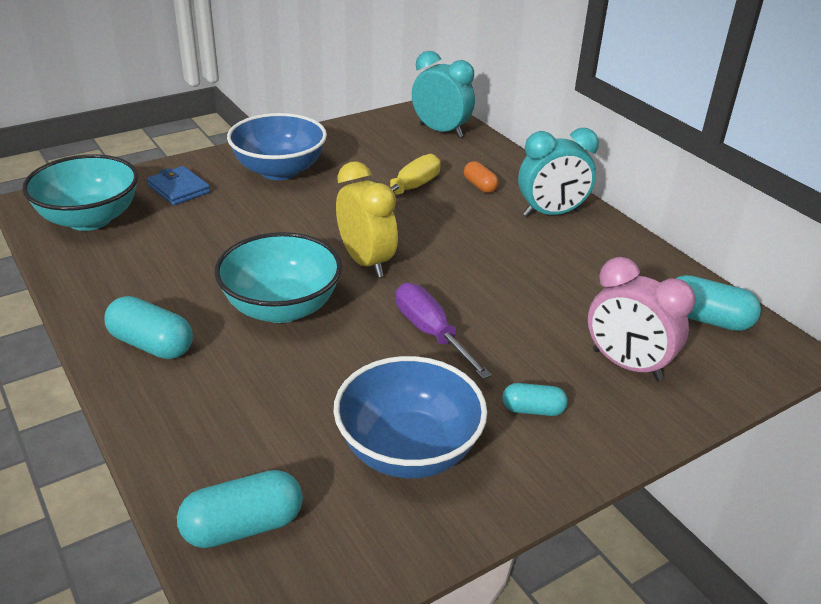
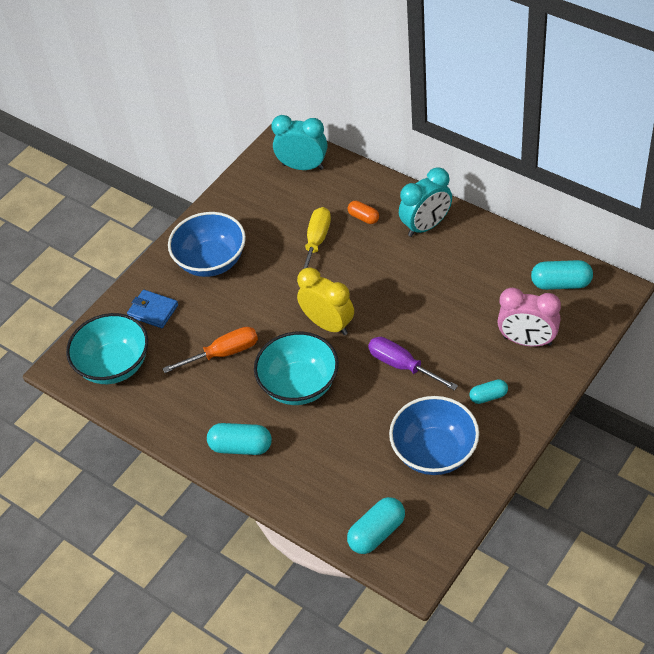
camera: 15 degrees left, 15 degrees up
none -> orange screwdriver [162,327,258,373]

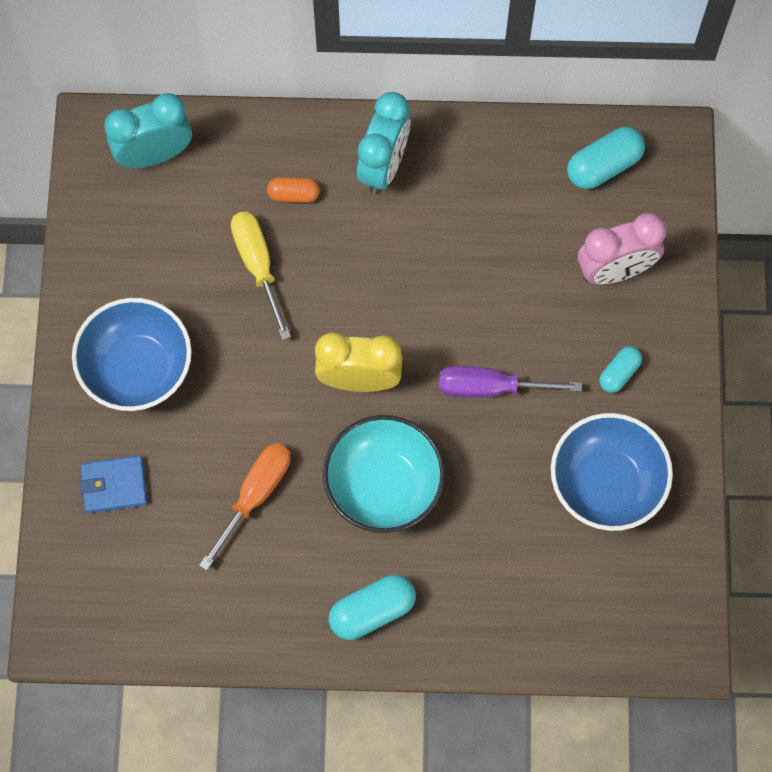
camera: 40 degrees left, 20 degrees up
turquoise bowl [66,313,148,384] -> none
turquoise capsule [347,497,405,554] -> none

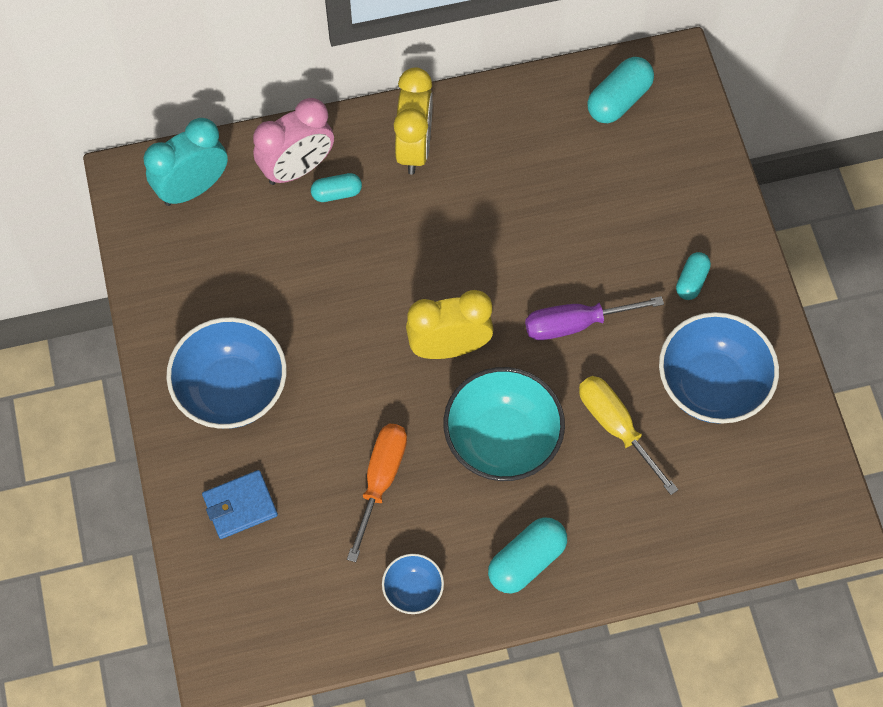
camera: 15 degrees left, 5 degrees down
yellow screwdriver [231,211,291,340] -> yellow screwdriver moved to [579,376,678,495]
orange capsule [267,177,320,203] -> turquoise capsule [311,173,362,202]
turquoise clock [357,92,411,194] -> yellow clock [394,67,433,174]
pink clock [578,213,667,284] -> pink clock moved to [253,98,334,185]
none -> blue bowl [382,554,444,614]

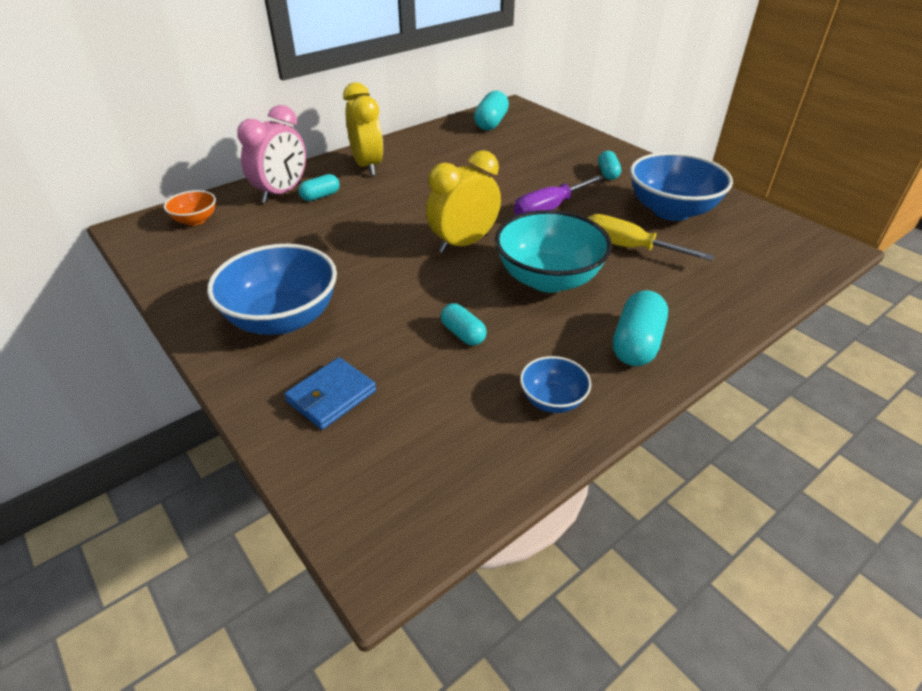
camera: 25 degrees left, 25 degrees down
turquoise clock [144,118,228,206] -> orange bowl [164,190,216,226]
orange screwdriver [347,424,407,562] -> turquoise capsule [441,303,487,346]

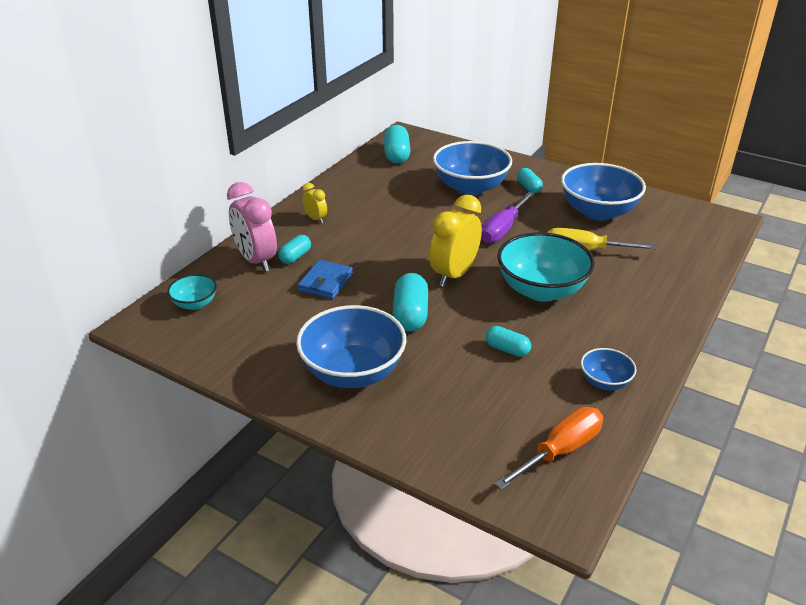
camera: 20 degrees left, 5 degrees down
orange bowl [164,190,216,226] -> turquoise bowl [167,274,217,310]
pink clock [237,105,306,203] -> pink clock turned 135 degrees clockwise [227,182,277,272]
blue wallet [284,357,376,430] -> blue wallet moved to [298,260,353,299]
yellow clock [343,82,383,176] -> yellow clock [302,183,327,223], size x0.50
turquoise capsule [613,290,668,366] -> turquoise capsule moved to [392,273,428,332]
none -> blue bowl [433,141,512,196]
none -> orange screwdriver [495,407,603,490]

